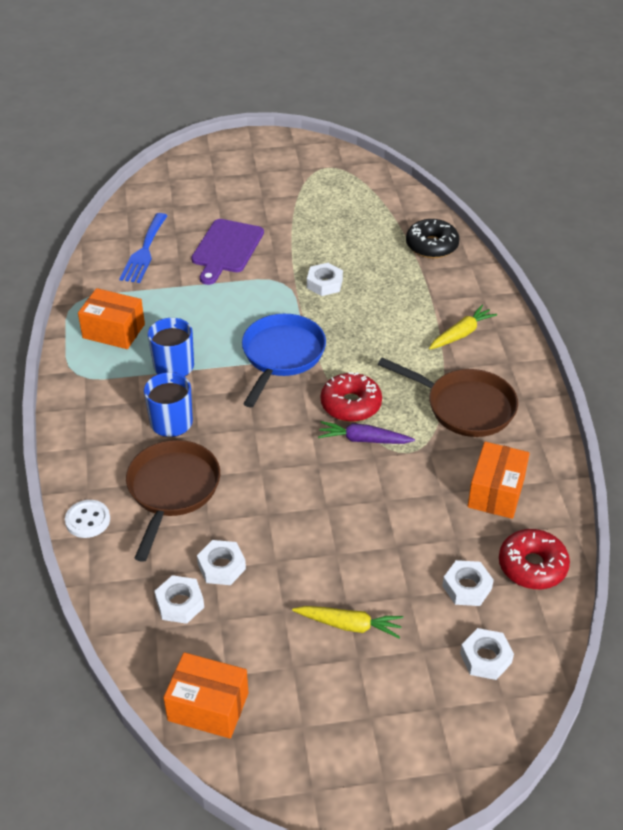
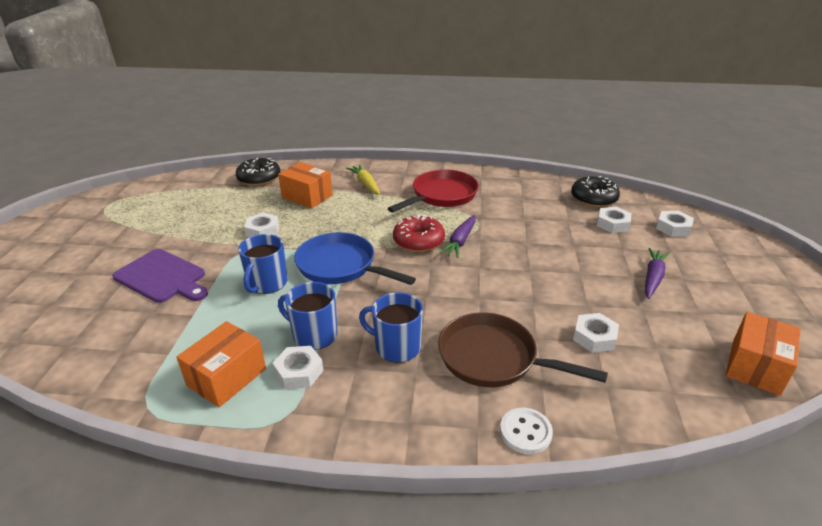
camera: 75 degrees left, 10 degrees down
blue fork [119,213,168,283] -> none
white nut [154,575,204,624] -> white nut moved to [273,346,324,389]
yellow carrot [292,606,403,638] -> purple carrot [645,248,670,299]
brown pan [378,358,518,437] -> red pan [387,169,479,213]
orange box [468,442,530,519] -> orange box moved to [278,162,333,209]
red donut [499,529,570,589] -> black donut [571,176,620,207]
none -> blue mug [238,234,288,294]

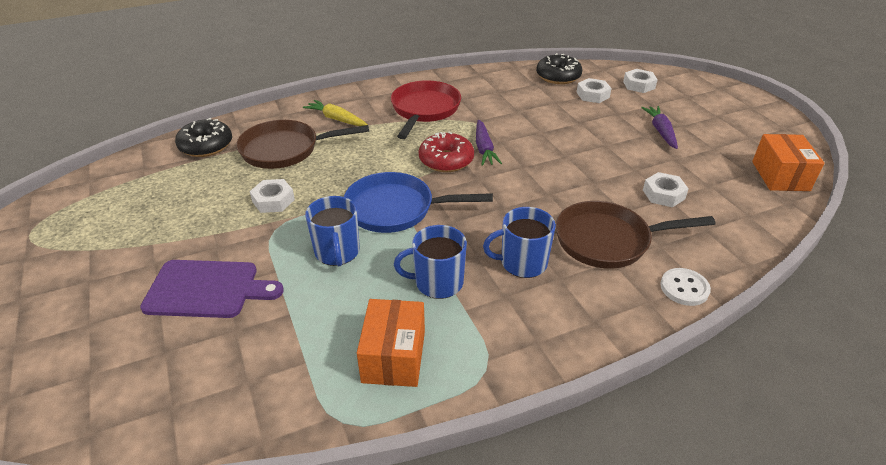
camera: 30 degrees left, 5 degrees up
white nut [273,346,324,389] -> none
orange box [278,162,333,209] -> brown pan [236,120,369,169]

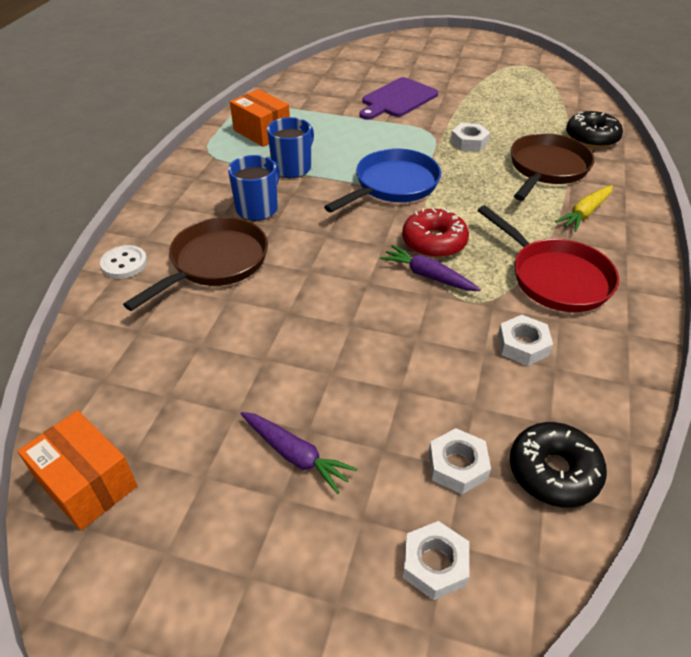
camera: 130 degrees right, 5 degrees up
yellow carrot [303,100,368,126] -> yellow carrot turned 150 degrees clockwise [555,185,613,232]
blue mug [305,196,360,266] -> none
white nut [643,172,689,207] -> white nut moved to [498,315,553,366]

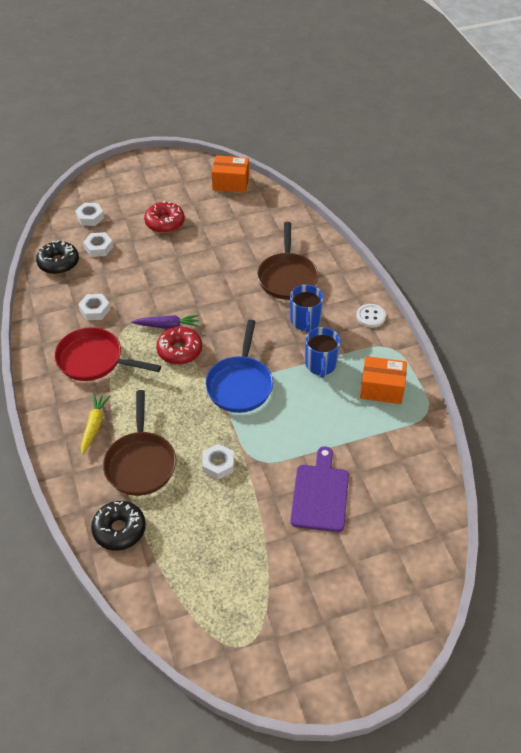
camera: 145 degrees right, 5 degrees up
white button [100,245,147,279] -> white button moved to [356,304,386,328]
purple carrot [241,412,357,494] -> red donut [144,201,185,233]

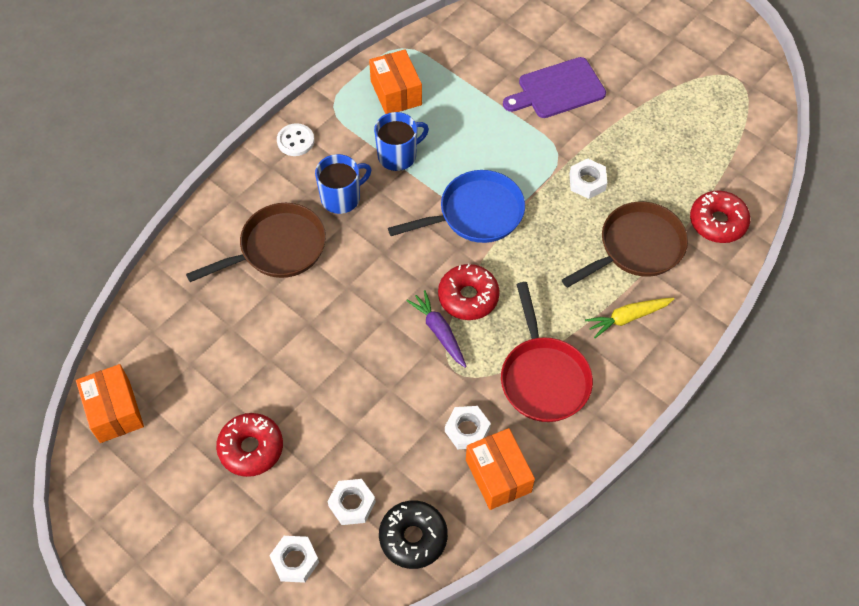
camera: 120 degrees left, 10 degrees up
black donut [91,501,146,550] -> red donut [690,190,750,243]
none -> orange box [466,428,535,510]

